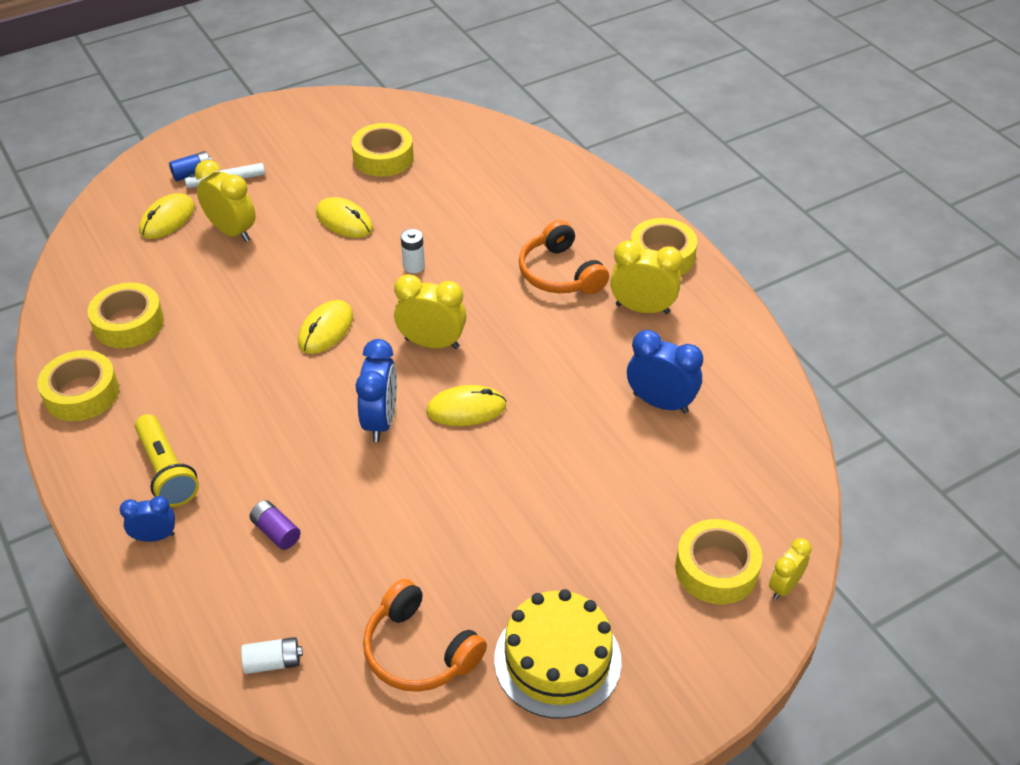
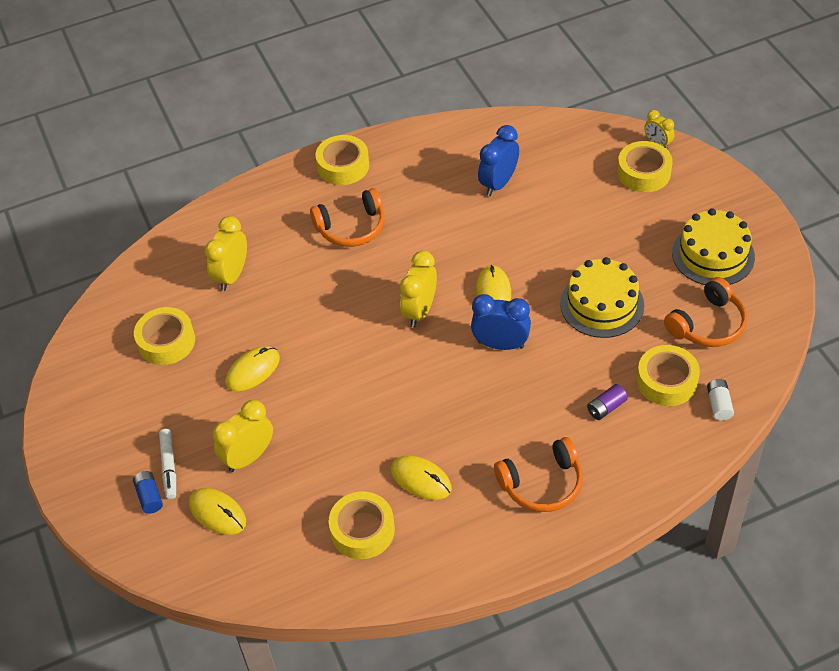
camera: 80 degrees left, 5 degrees up
yellow tape [37,350,119,421] -> yellow tape moved to [637,345,700,406]
blue clock [120,496,175,542] -> none
yellow flashlight [135,414,199,507] -> orange headphones [494,437,583,512]
yellow mouse [298,300,353,354] -> yellow mouse moved to [391,455,452,500]
white battery [401,229,425,273] -> none
yellow clock [610,240,683,314] -> yellow clock moved to [205,216,247,291]
none -> yellow cake [560,257,644,338]

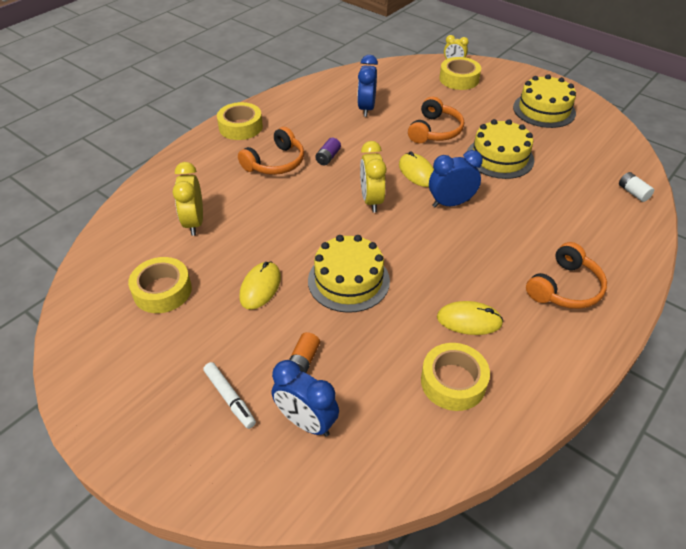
camera: 30 degrees left, 5 degrees down
blue battery [133,471,163,514] -> none
yellow mouse [189,488,246,535] -> blue clock [271,360,339,437]
yellow clock [213,400,273,472] -> orange battery [289,332,320,373]
purple battery [587,384,628,420] -> purple battery moved to [315,138,341,165]
yellow tape [637,345,700,406] -> none
orange headphones [664,277,747,347] -> orange headphones moved to [408,96,464,143]
none -> yellow cake [308,235,390,313]

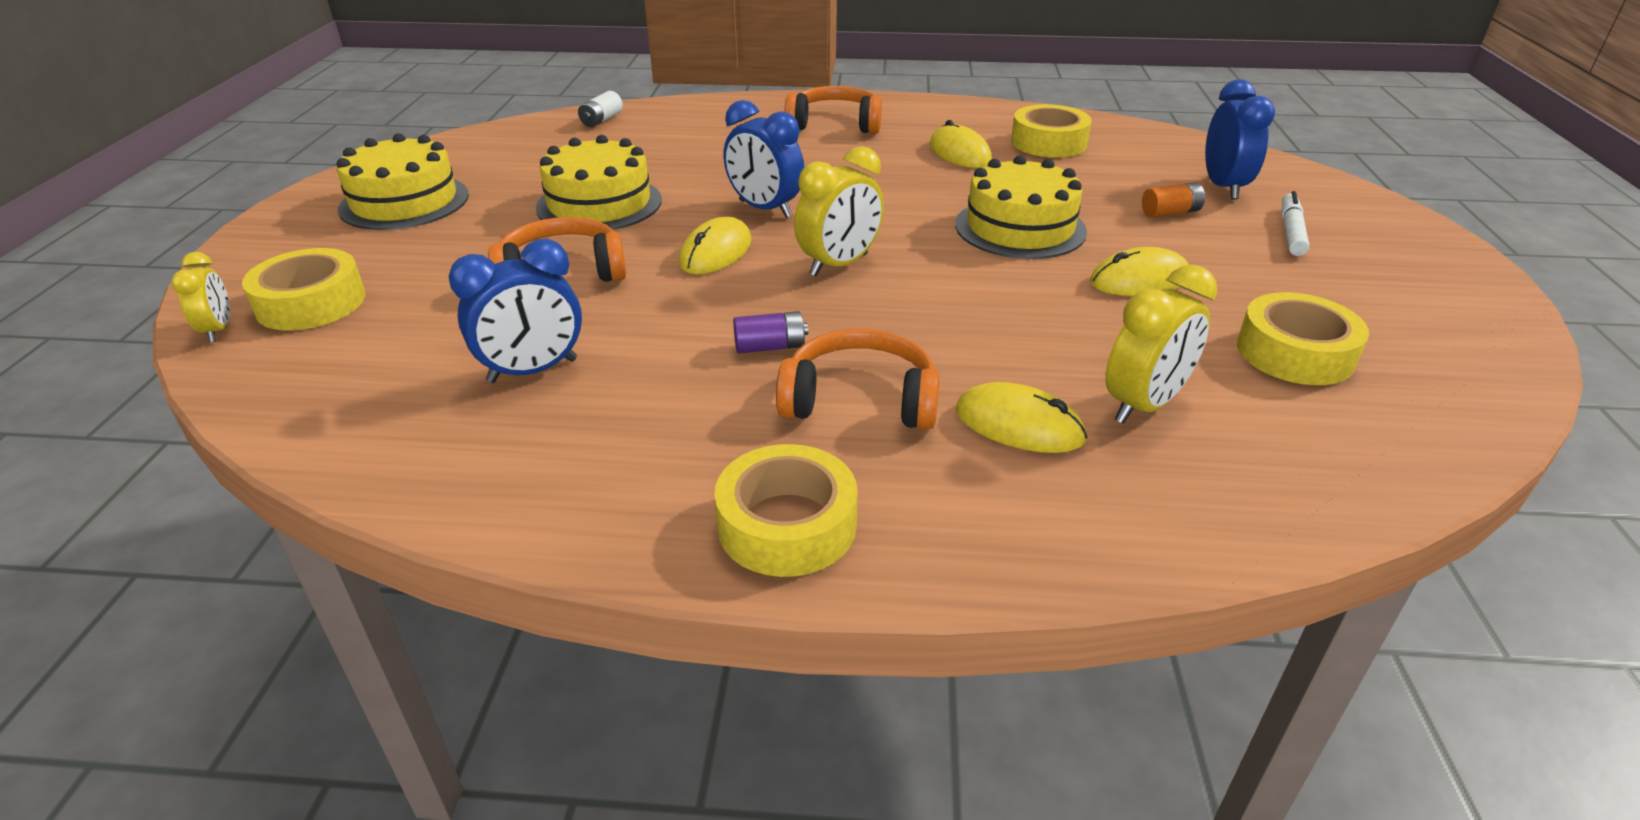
camera: 125 degrees left, 10 degrees down
none -> yellow mouse [956,382,1087,453]

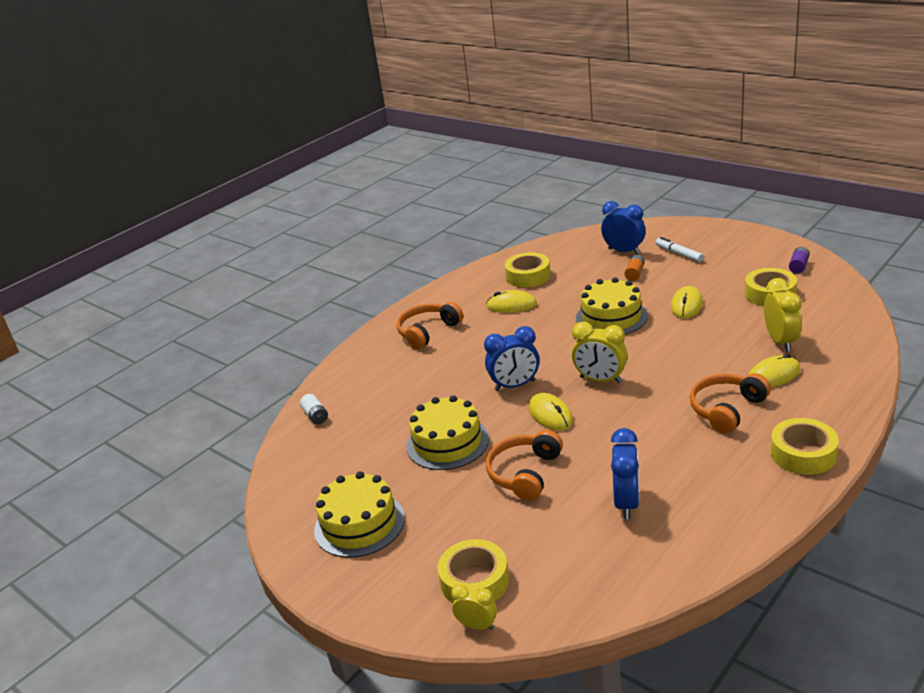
camera: 50 degrees left, 5 degrees down
purple battery [733,311,808,353] -> purple battery moved to [789,247,810,273]
yellow clock [794,146,884,276] -> yellow clock turned 120 degrees clockwise [572,322,628,383]

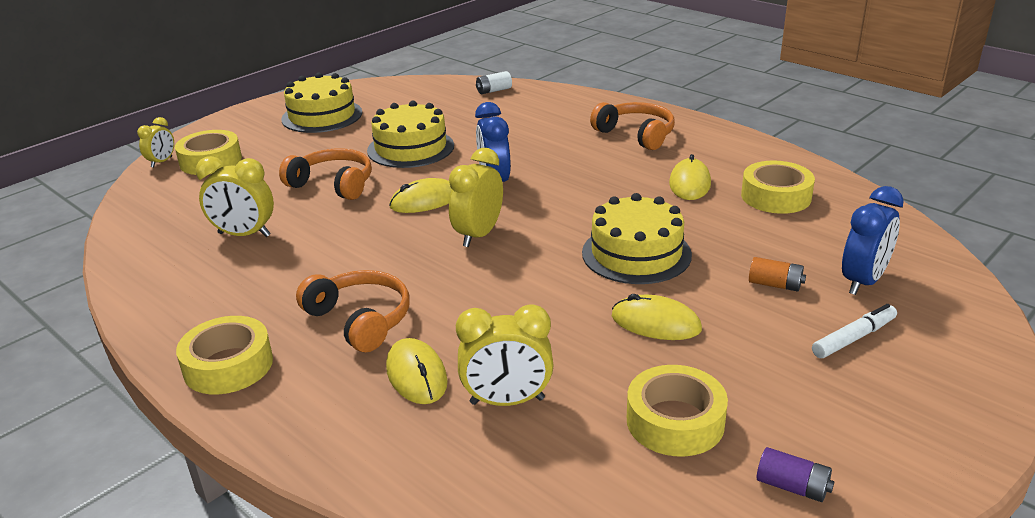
camera: 90 degrees right, 0 degrees up
blue clock [611,428,639,519] -> yellow clock [195,156,274,237]

